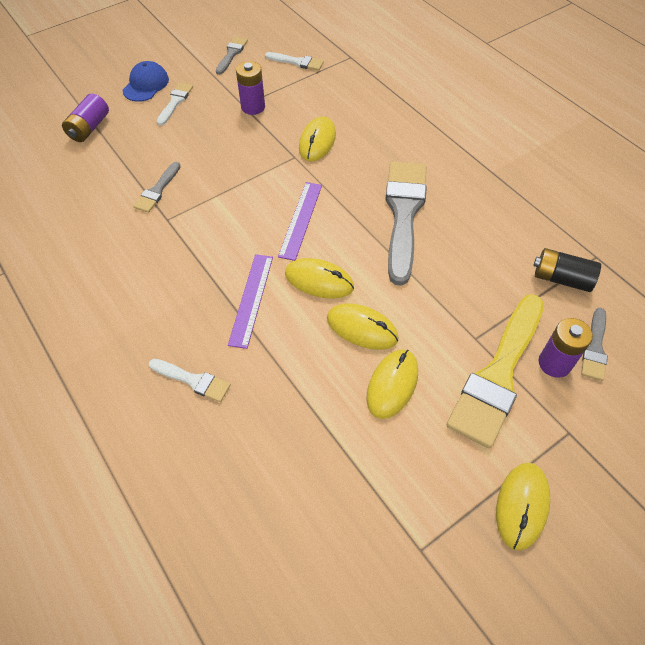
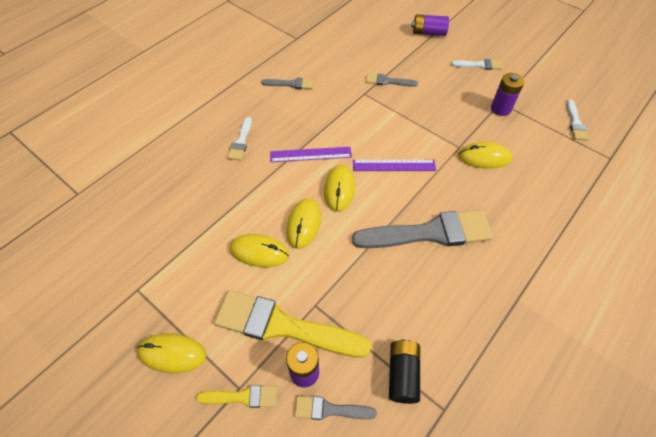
camera: 75 degrees right, 0 degrees up
blue cap [122,61,169,102] -> none
grey brush [216,37,248,75] -> grey brush moved to [261,78,313,89]
none -> yellow brush [196,385,277,408]

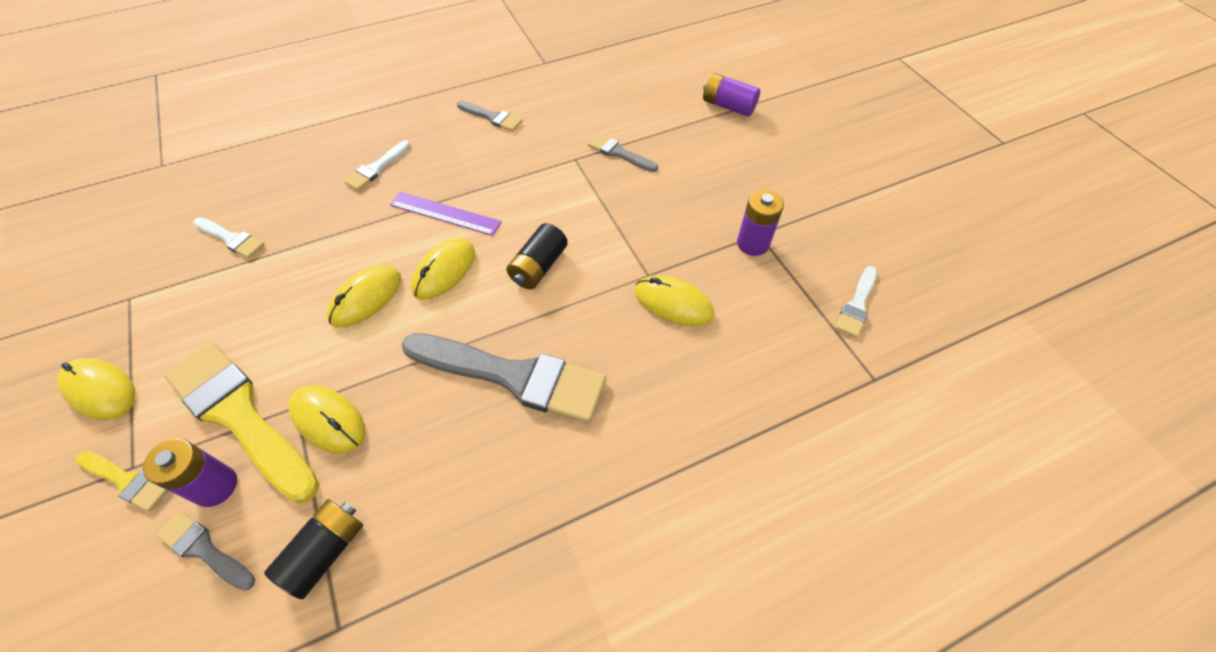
camera: 25 degrees right, 0 degrees up
yellow mouse [230,234,289,267] -> yellow mouse moved to [289,385,365,454]
purple ruler [353,160,436,171] -> black battery [506,223,568,289]
white brush [451,59,502,70] -> white brush moved to [193,217,265,258]

